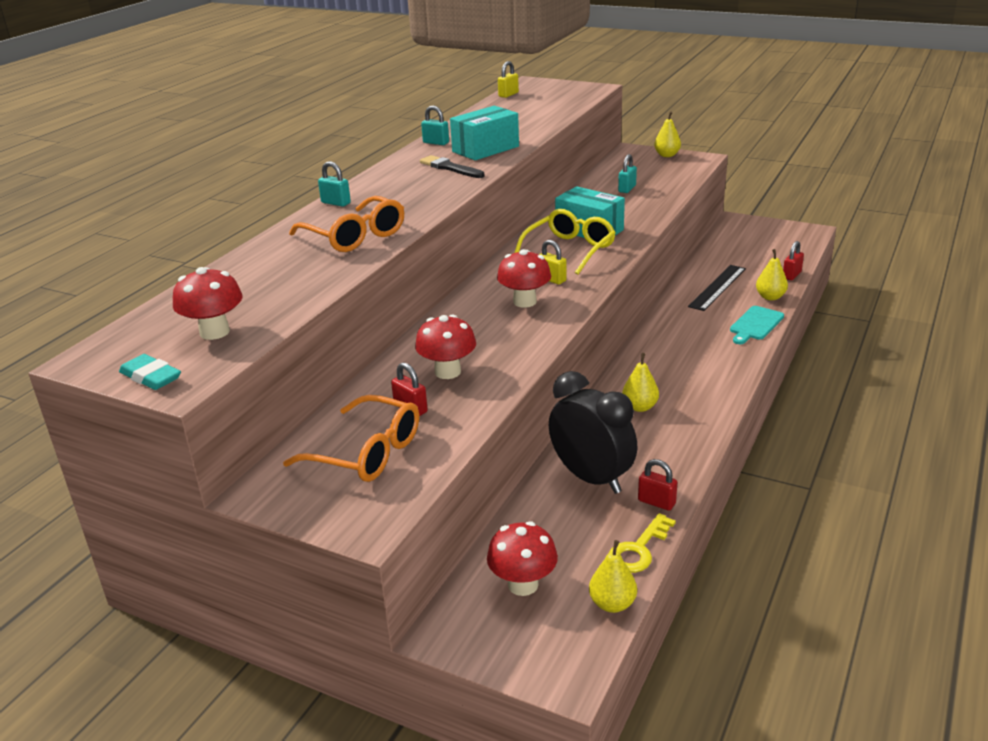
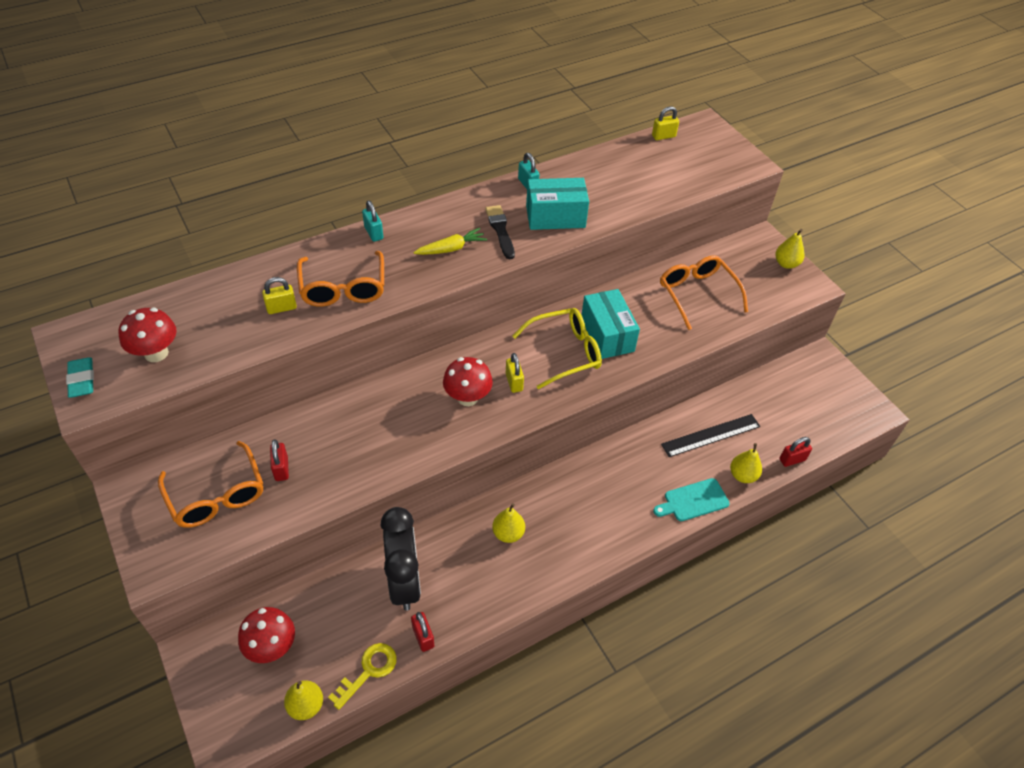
camera: 30 degrees right, 20 degrees up
red mushroom [415,314,476,379] -> none
yellow key [609,513,676,573] -> yellow key turned 150 degrees clockwise [328,643,397,710]
turquoise padlock [618,154,637,193] -> orange glasses [660,255,748,330]
none -> yellow padlock [262,277,297,314]
none -> yellow carrot [413,228,487,255]

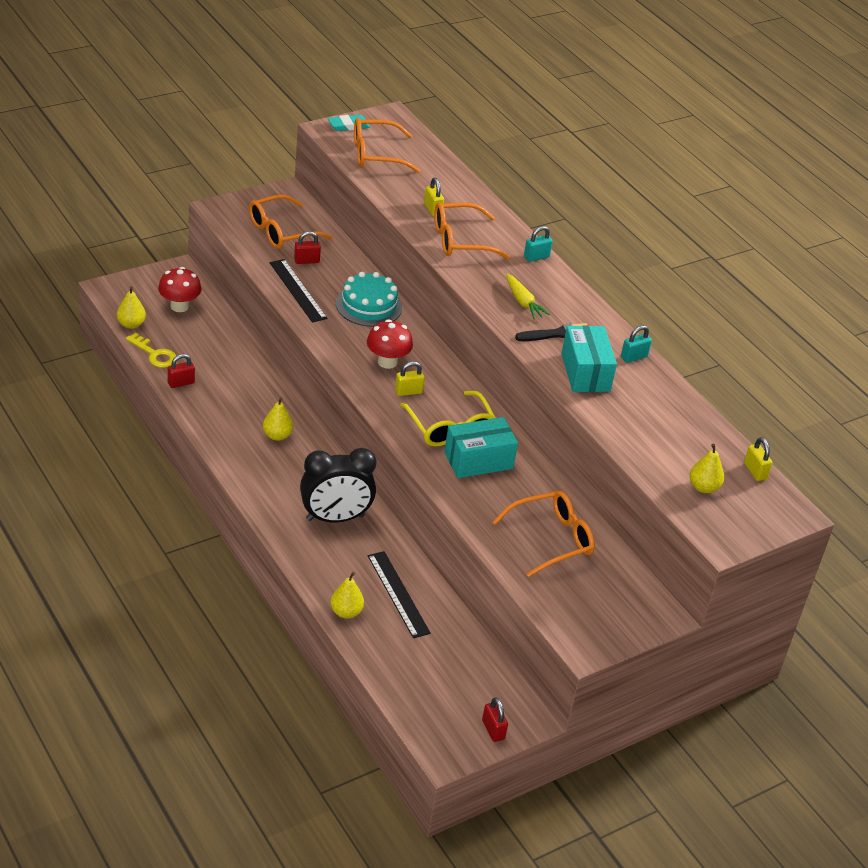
camera: 85 degrees right, 10 degrees down
red mushroom [119,307,177,362] -> orange glasses [354,118,420,173]
black clock [381,507,421,611] -> black clock moved to [300,448,376,522]
turquoise cutting board [653,478,729,521] -> none
yellow pear [775,229,805,269] -> yellow pear moved to [690,444,724,493]
red padlock [779,437,812,467] -> red padlock moved to [482,697,508,742]
none -> black ruler [270,259,327,323]
none -> turquoise cake [336,272,402,327]

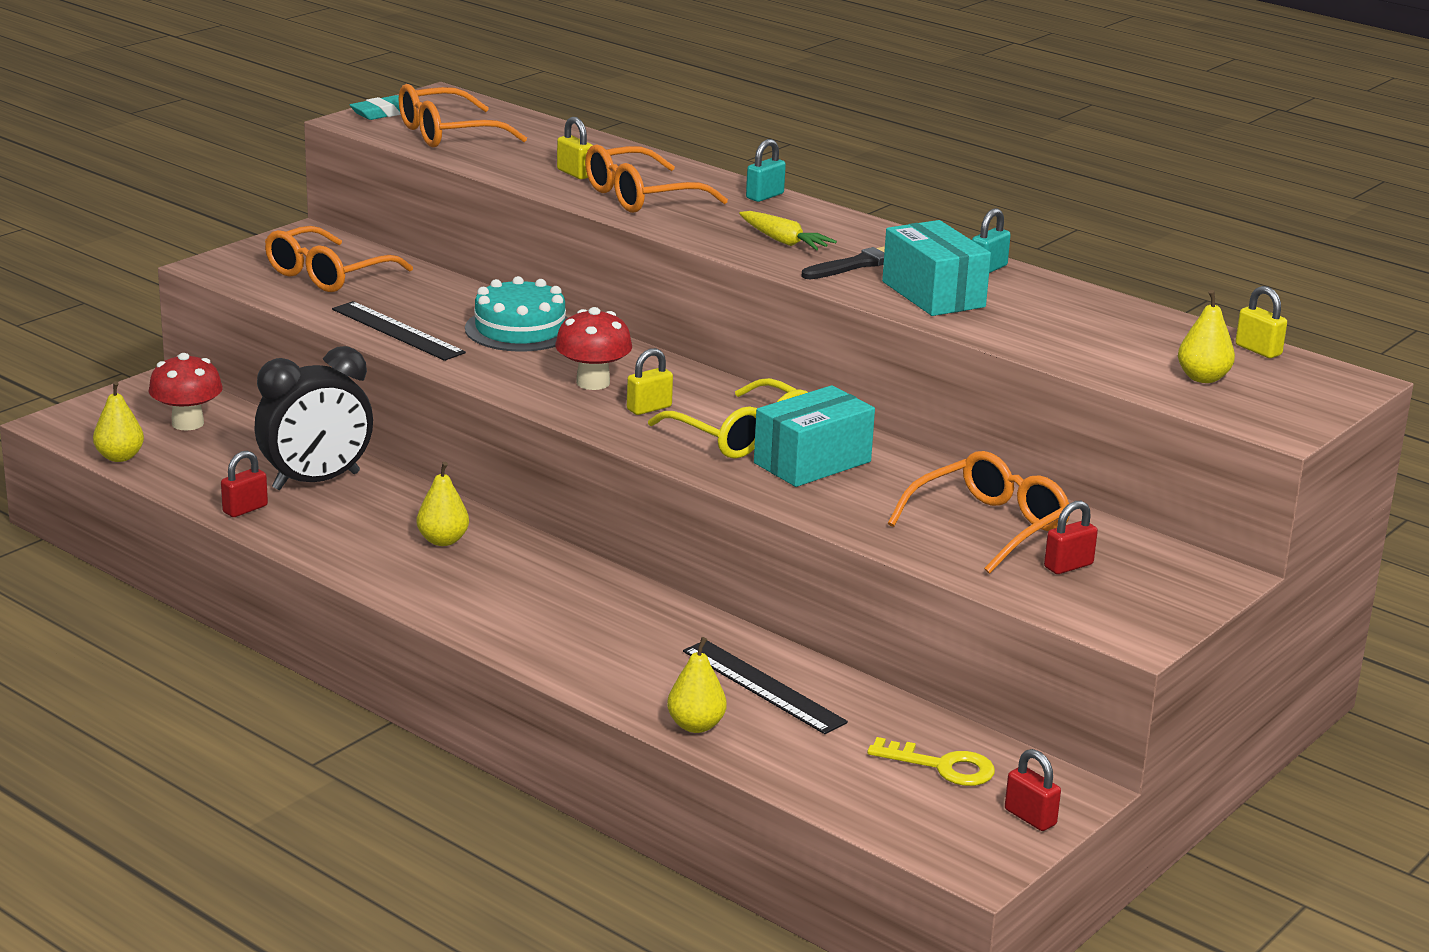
camera: 15 degrees left, 15 degrees down
yellow key [126,333,177,368] -> yellow key moved to [867,737,995,786]
red padlock [294,231,321,264] -> red padlock moved to [1044,501,1098,574]
black clock [300,448,376,522] -> black clock moved to [254,346,373,490]

